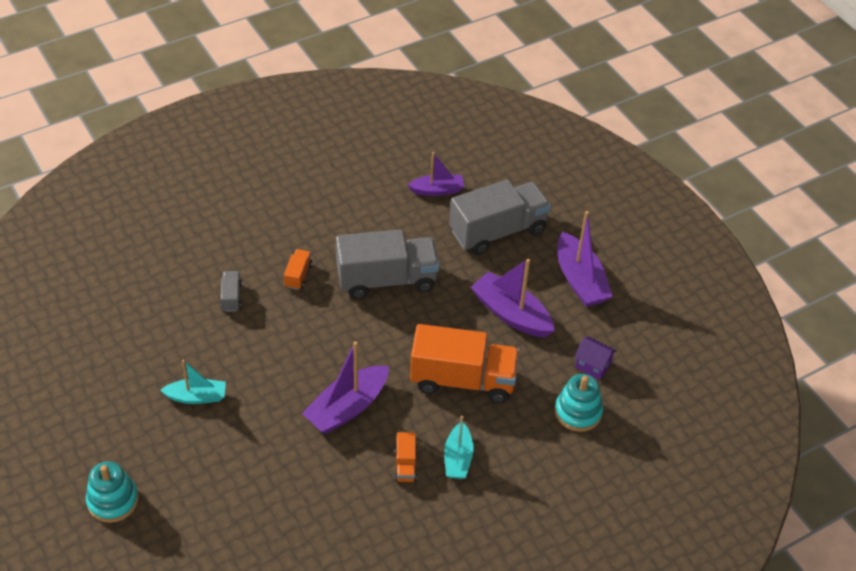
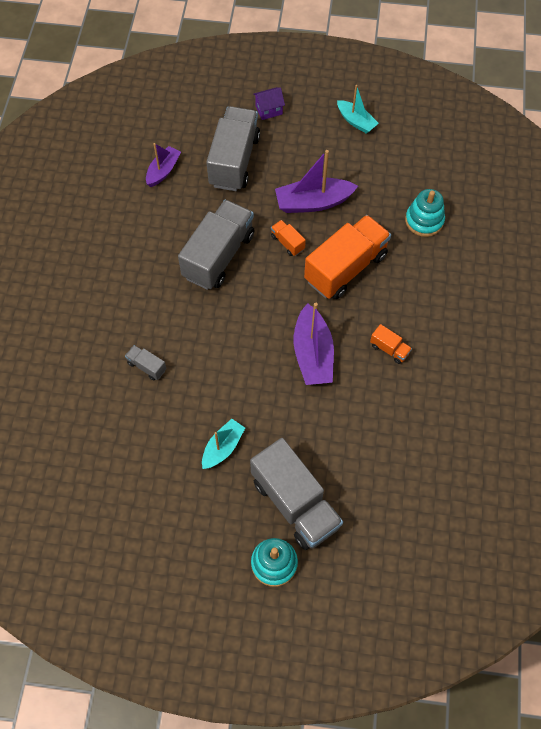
camera: 50 degrees left, 15 degrees up
orange truck [284,249,312,290] -> orange truck moved to [271,220,306,256]
turquoise boat [444,416,474,479] -> turquoise boat moved to [337,85,379,134]
purple boat [557,211,613,307] -> none
purple house [574,337,617,380] -> purple house moved to [253,87,285,120]
none -> grey truck [250,438,343,550]

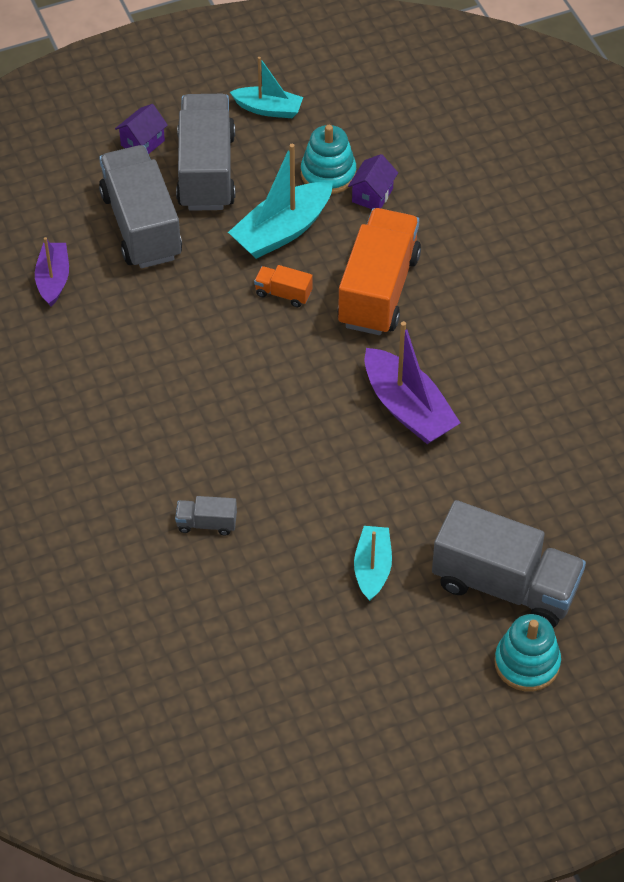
camera: 30 degrees left, 10 degrees down
grey truck [178,200,254,290] -> grey truck moved to [176,94,235,211]
purple boat [275,150,358,213] -> turquoise boat [228,144,333,259]
orange truck [370,324,412,364] -> none
turquoise stacking toy [405,189,445,237] -> turquoise stacking toy moved to [301,125,356,194]
none -> purple house [348,154,398,209]

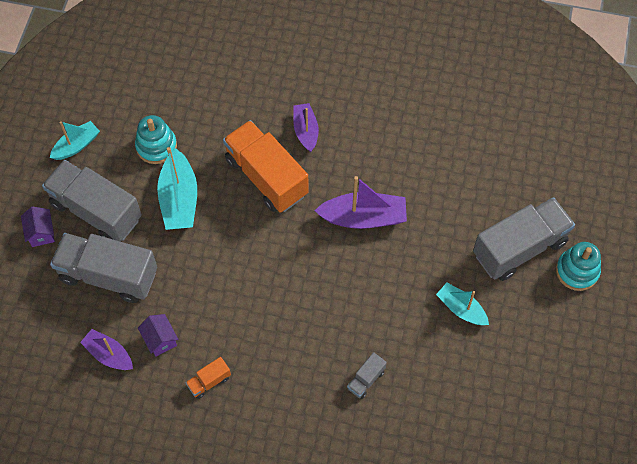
camera: 55 degrees left, 10 degrees up
orange truck [254,265,313,307] -> orange truck moved to [185,357,231,399]
purple house [348,154,398,209] -> purple house moved to [138,314,178,357]
none -> purple boat [293,103,319,152]

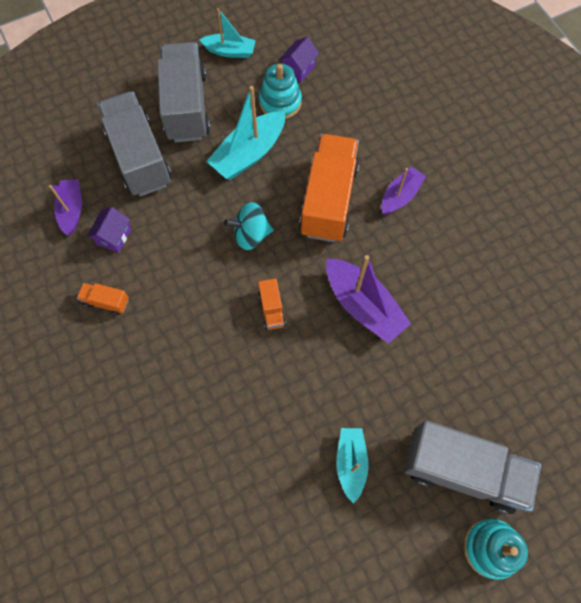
camera: 50 degrees right, 5 degrees up
purple house [21,206,55,247] -> purple house moved to [279,37,319,82]
grey truck [347,352,387,399] -> none
none -> turquoise spinning top [224,202,274,250]
none -> orange truck [258,278,286,330]

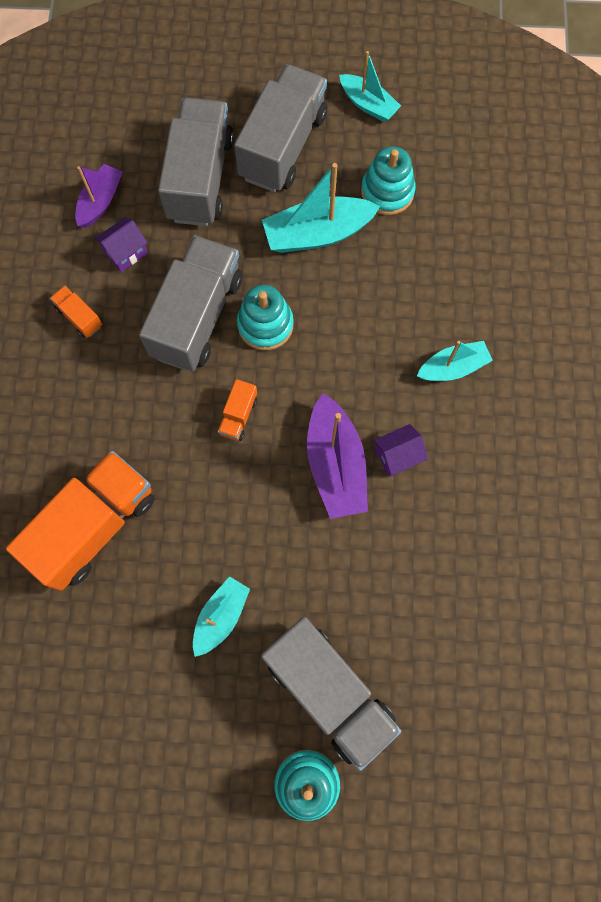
camera: 30 degrees right, 5 degrees up
turquoise spinning top [224,202,274,250] -> turquoise stacking toy [237,285,294,350]
purple house [279,37,319,82] -> purple house moved to [373,424,428,477]
orange truck [299,134,360,242] -> orange truck moved to [6,451,155,591]
purple boat [381,166,426,215] -> turquoise boat [417,341,493,381]
none -> grey truck [139,235,242,371]

